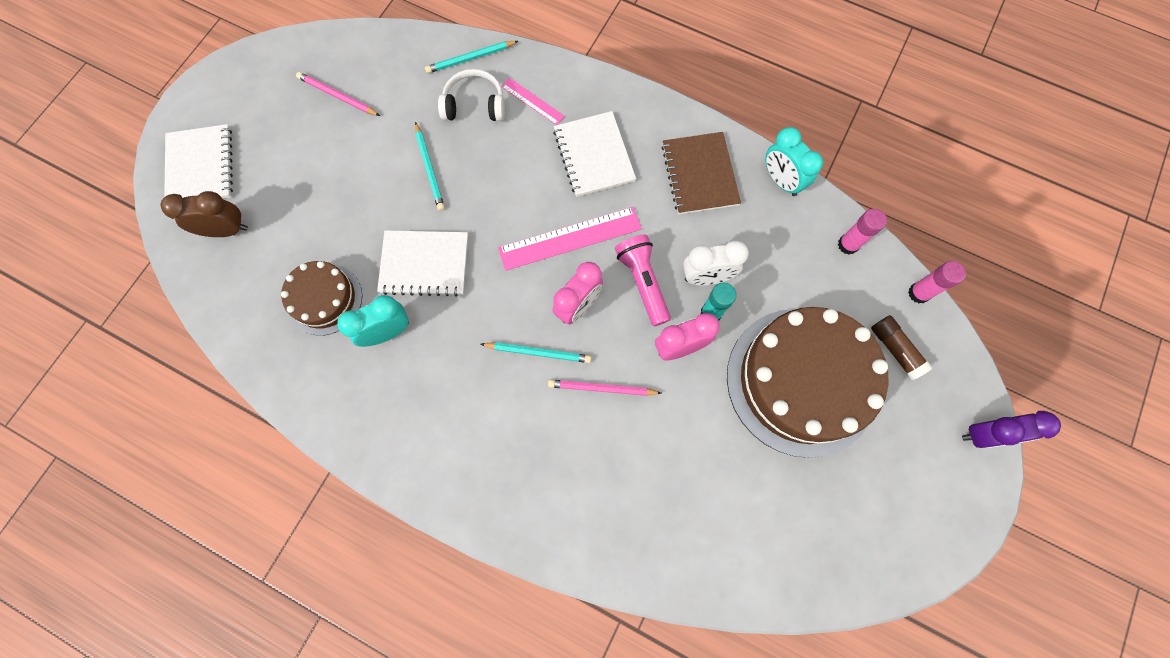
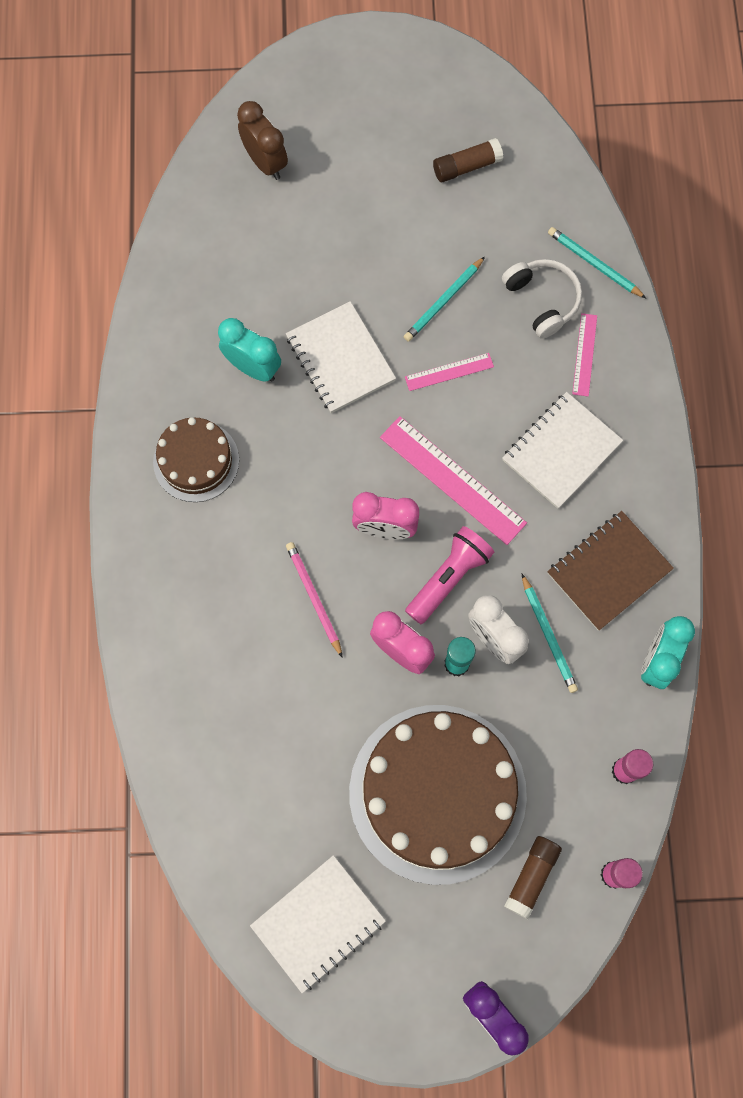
camera: 60 degrees right, 0 degrees up
white notebook [164,124,233,199] -> white notebook moved to [250,855,386,993]
brown cake [281,261,362,336] -> brown cake moved to [153,417,239,502]
pink pencil [296,72,380,116] -> brown glue stick [433,138,503,182]
turquoise pencil [481,342,591,363] -> turquoise pencil moved to [522,574,578,693]
none -> pink ruler [405,353,494,391]

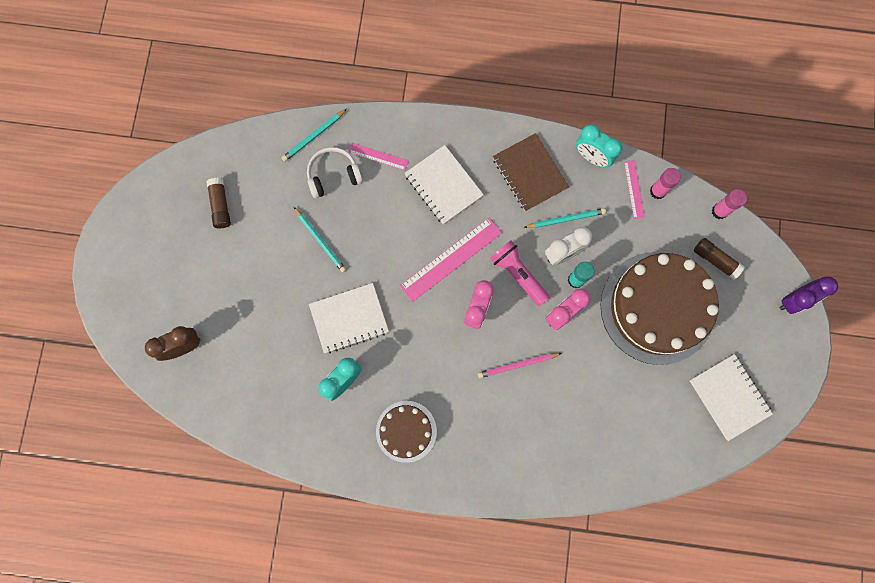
camera: 80 degrees left, 5 degrees up
pink ruler [405,353,494,391] -> pink ruler moved to [624,160,645,219]

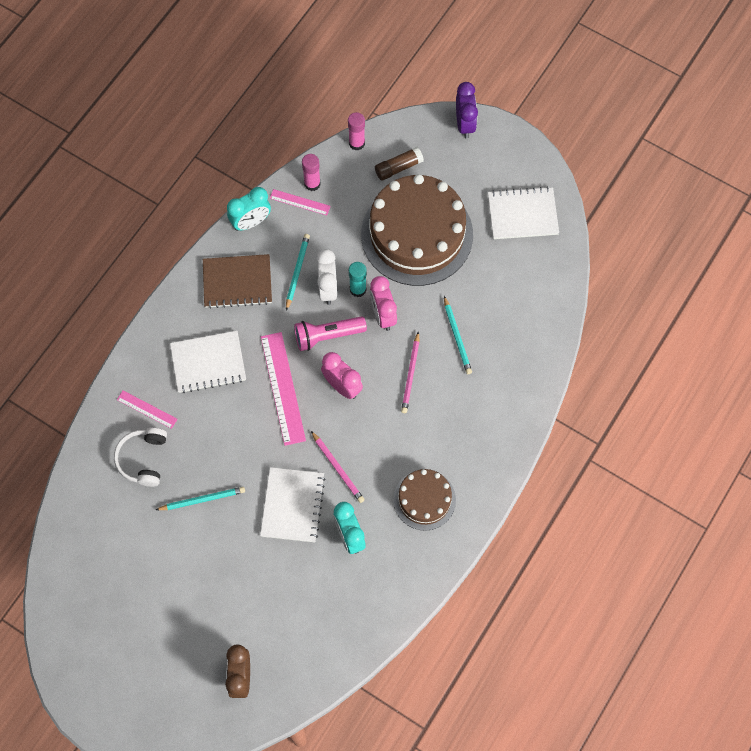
camera: 65 degrees left, 10 degrees down
brown glue stick [206,178,231,228] -> none
turquoise pencil [282,109,347,162] -> turquoise pencil moved to [444,296,472,374]
pink ruler [348,143,409,170] -> pink ruler turned 75 degrees clockwise [117,391,178,429]
none -> pink pencil [311,431,365,503]

